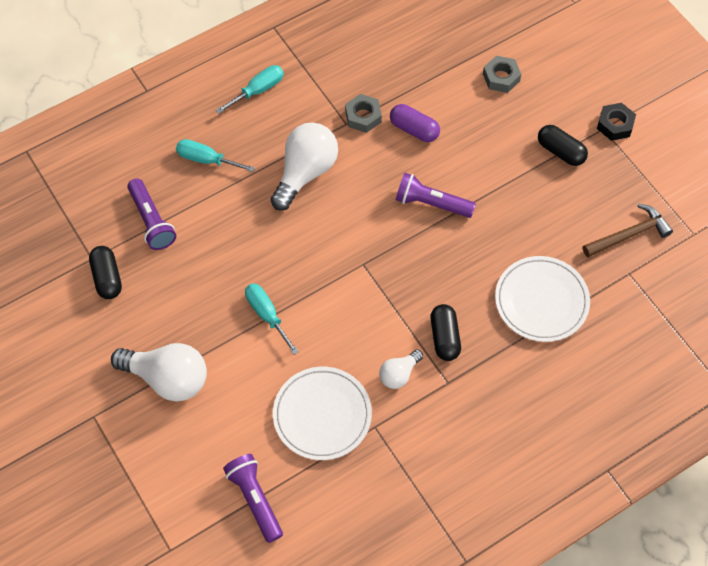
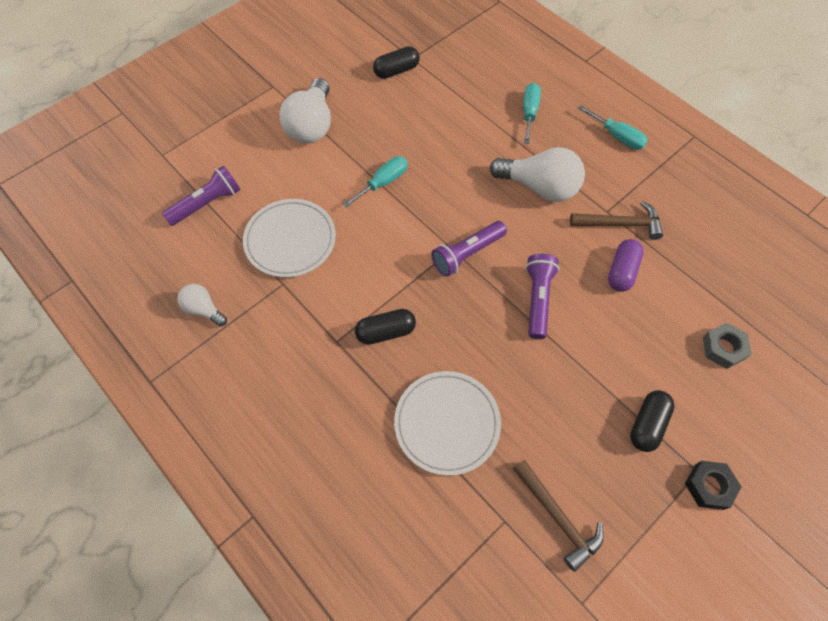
camera: 80 degrees right, 0 degrees up
purple flashlight [128,178,176,250] -> purple flashlight moved to [431,221,507,277]
grey nut [345,94,382,133] -> brown hammer [570,201,663,240]
white light bulb [379,349,423,389] -> white light bulb moved to [178,284,227,327]

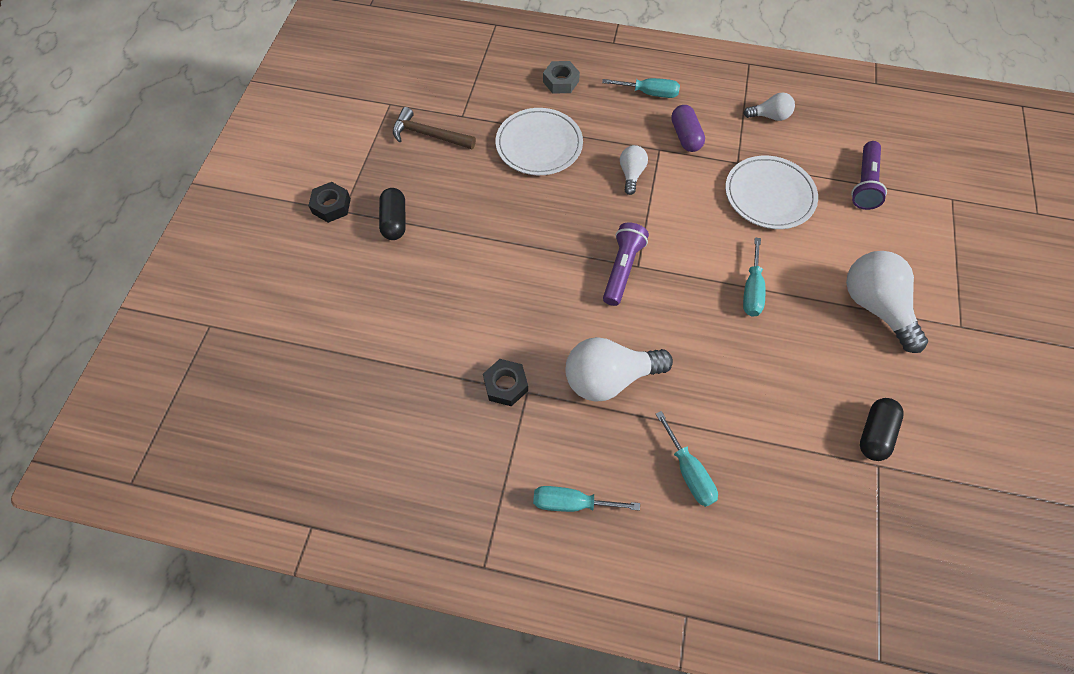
camera: 145 degrees right, 0 degrees up
black capsule [355,309,416,345] -> white light bulb [620,145,648,195]
purple flashlight [526,254,559,339] -> none
brown hammer [570,201,663,240] -> black nut [483,359,528,406]
purple capsule [608,239,644,292] -> purple capsule moved to [671,105,705,152]
grey nut [703,323,752,369] -> grey nut moved to [543,61,580,93]
none -> turquoise screwdriver [602,78,680,98]

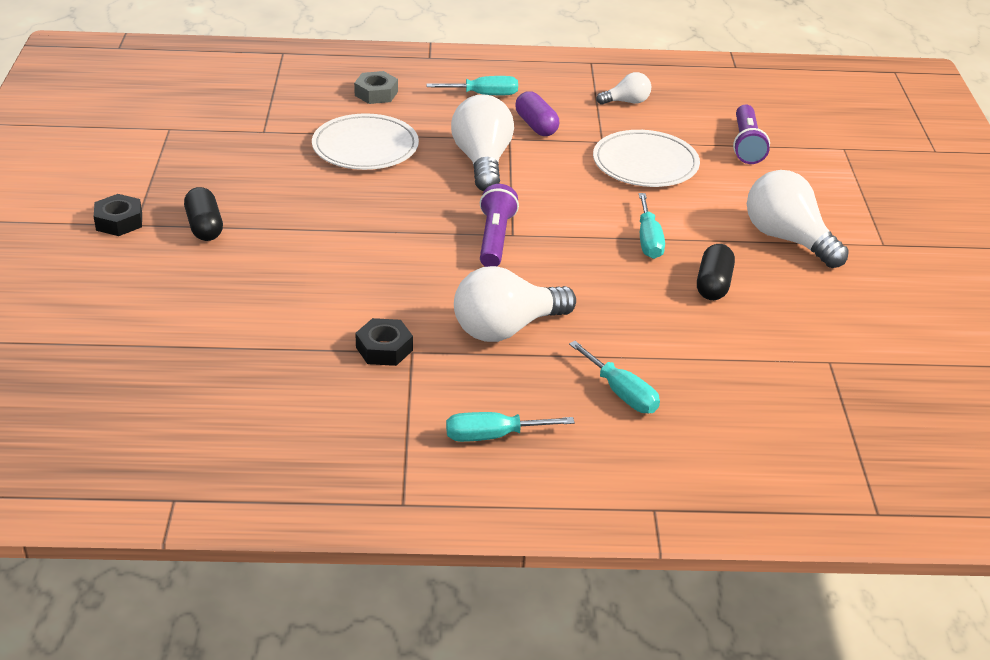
camera: 15 degrees left, 25 degrees down
brown hammer [393,107,476,149] -> none
white light bulb [620,145,648,195] -> white light bulb [451,94,514,191], size x1.88
black capsule [860,398,904,461] -> black capsule moved to [697,244,735,300]

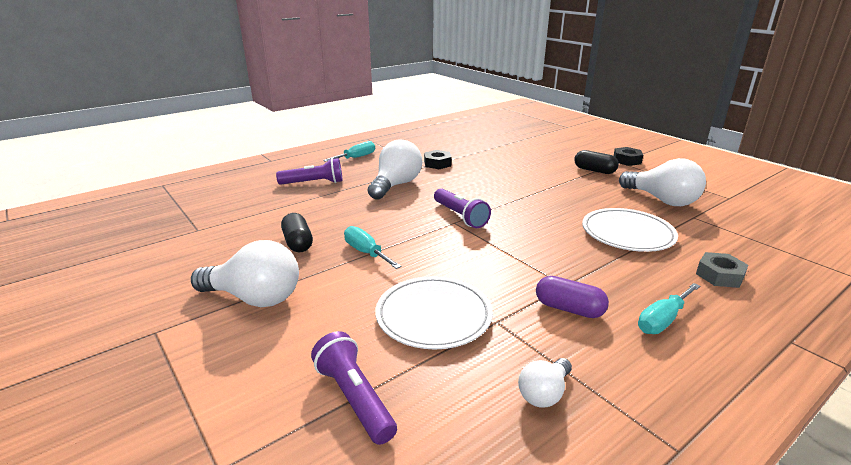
camera: 145 degrees right, 10 degrees down
white light bulb [451,94,514,191] -> white light bulb moved to [619,158,706,206]
turquoise screwdriver [569,341,660,413] -> purple flashlight [276,158,342,185]

